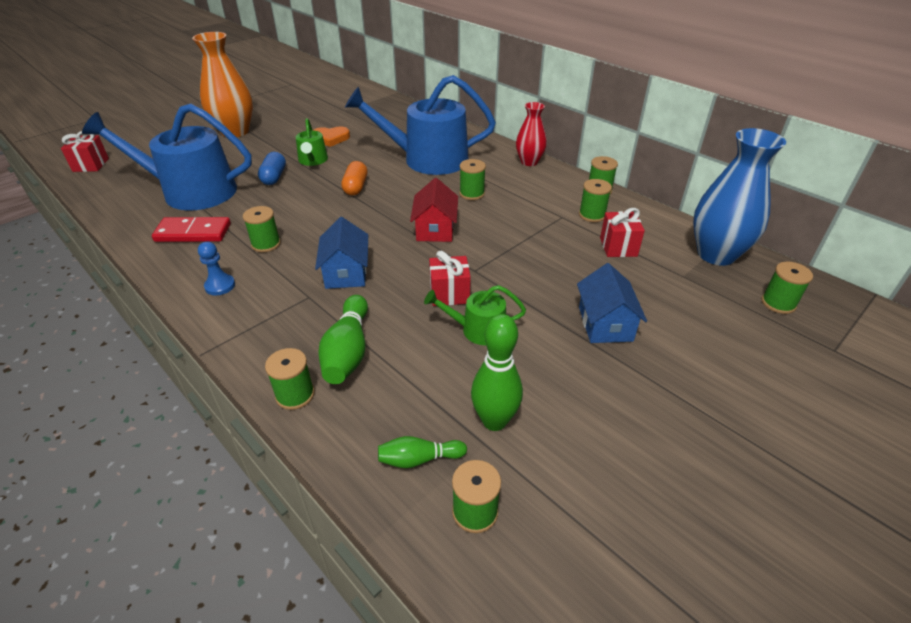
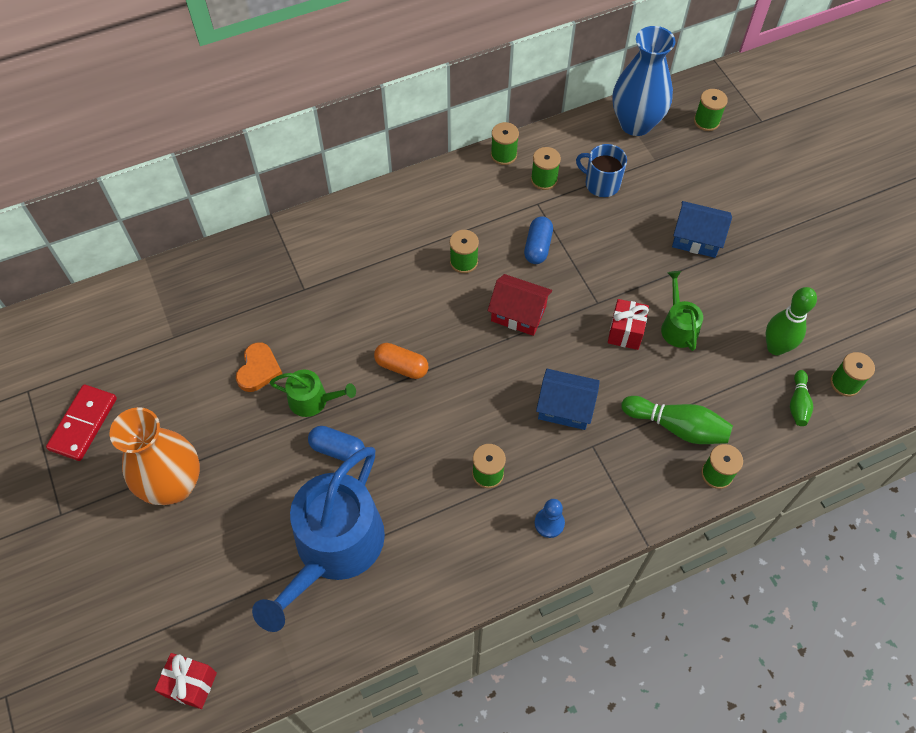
camera: 70 degrees left, 20 degrees up
red domino [152,217,231,242] -> red domino moved to [46,384,117,461]
blue watering can [345,75,496,175] -> none
green watering can [424,285,526,345] -> green watering can turned 150 degrees clockwise [661,271,703,351]
red vase [516,102,547,166] -> none
red gift [600,208,645,257] -> blue mug [576,144,627,197]
none -> blue capsule [524,216,553,264]

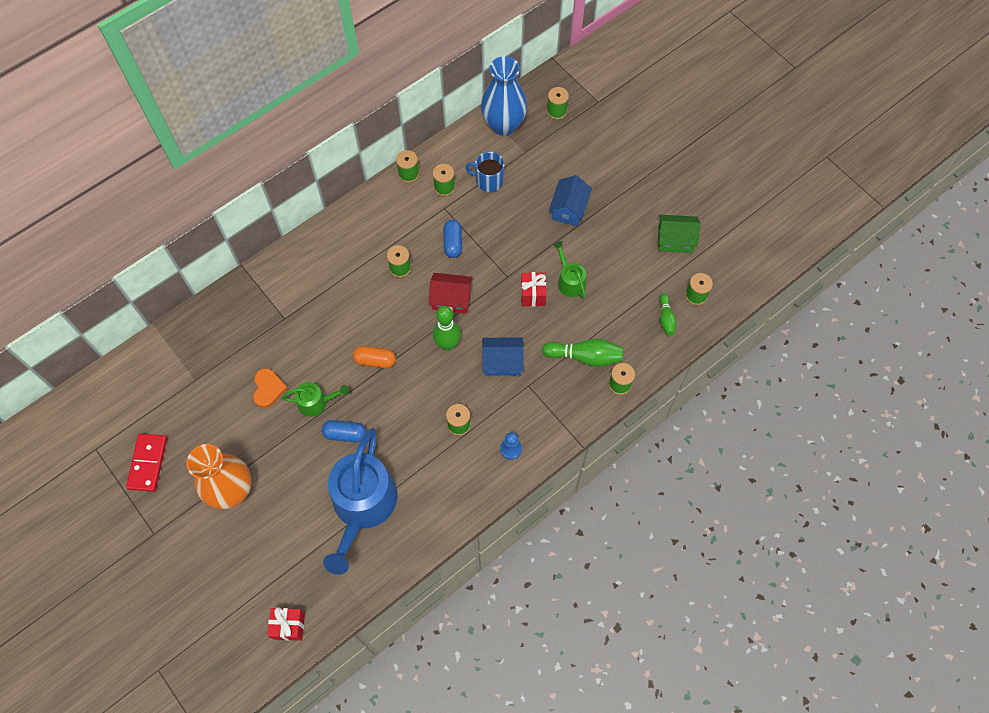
camera: 15 degrees left, 5 degrees up
blue house [672,201,732,258] -> blue house turned 75 degrees counterclockwise [549,175,592,226]
green bowling pin [766,287,817,355] -> green bowling pin moved to [433,306,461,351]
none -> green house [658,215,701,253]

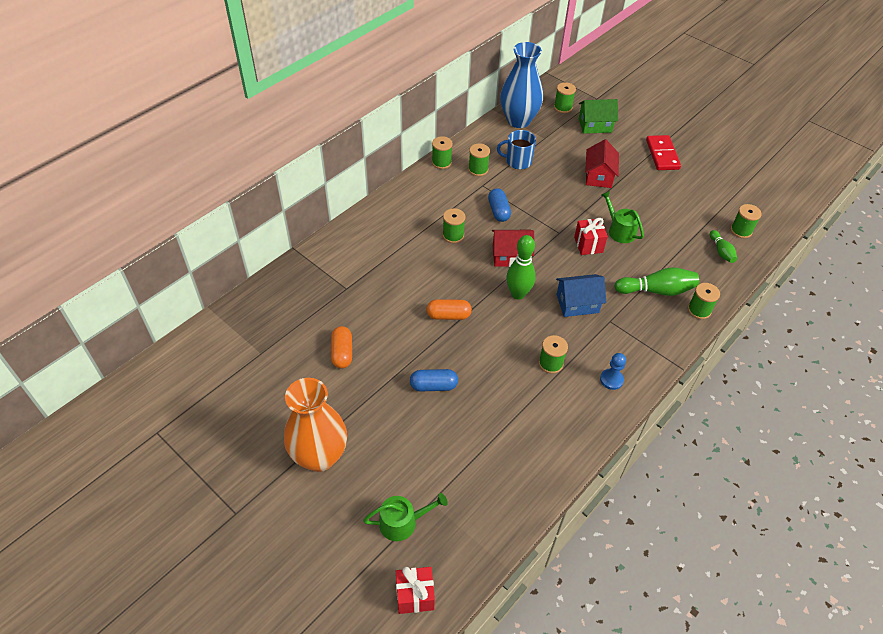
camera: 10 degrees left, 15 degrees down
red domino [126,433,167,492] -> red domino moved to [646,135,681,170]
orange heart [253,368,288,408] -> orange capsule [331,326,352,368]
green watering can [282,382,349,417] -> green watering can moved to [363,493,448,541]
blue watering can [323,428,398,575] -> none
blue house [549,175,592,226] -> red house [585,139,619,188]
green house [658,215,701,253] -> green house moved to [579,99,618,134]

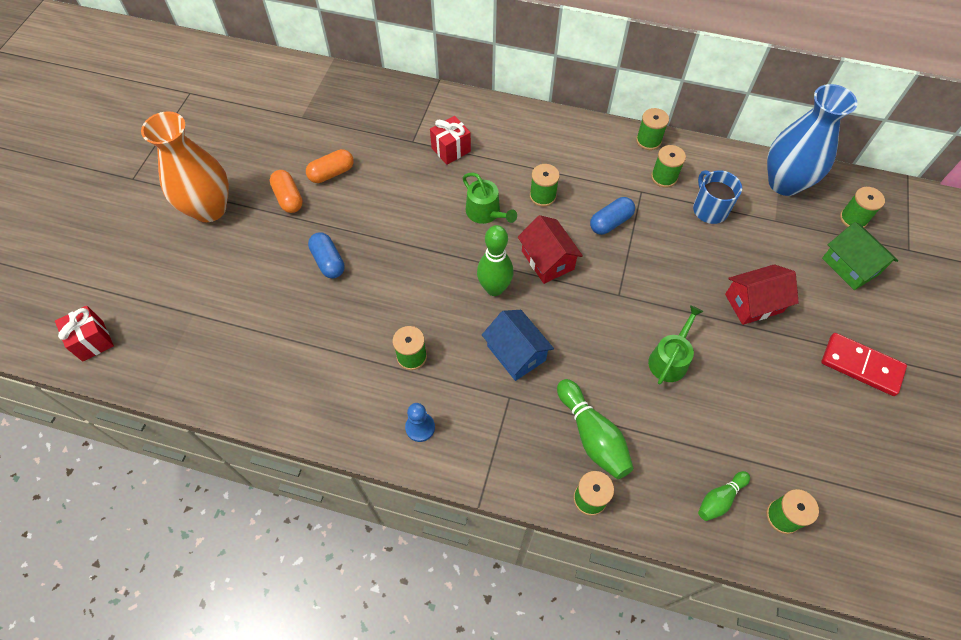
camera: 65 degrees right, 10 degrees up
green watering can [363,493,448,541] -> green watering can moved to [463,173,517,224]
orange capsule [426,299,472,320] -> orange capsule moved to [270,170,303,213]
red gift [574,218,608,255] -> red gift moved to [430,116,471,165]
red domino [646,135,681,170] -> red domino turned 60 degrees clockwise [821,333,907,396]

